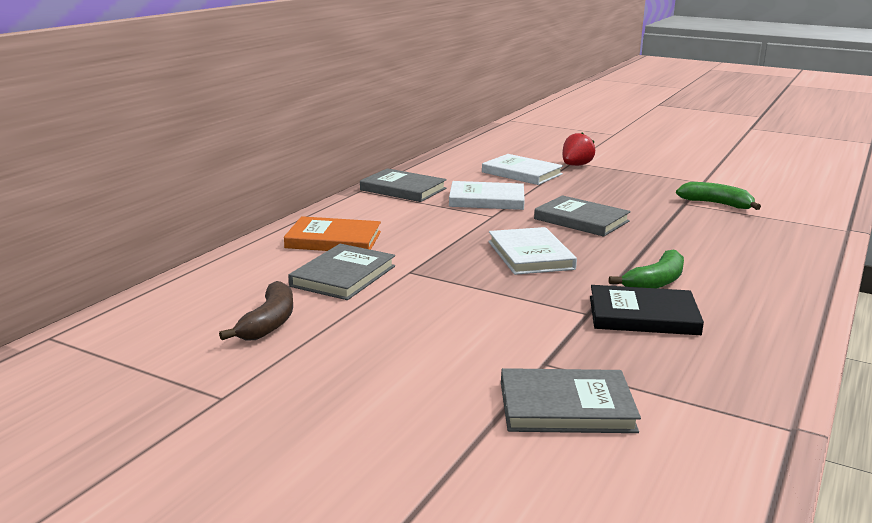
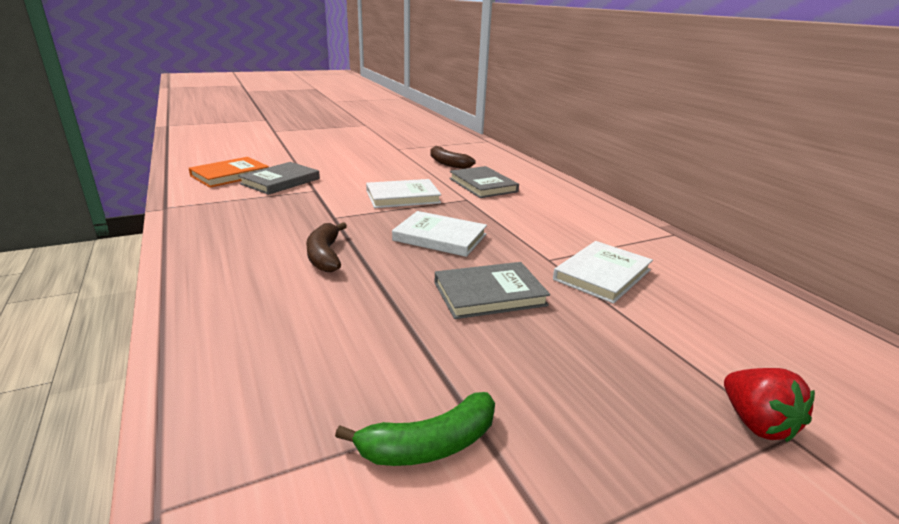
camera: 125 degrees right, 5 degrees up
orange book [284,216,381,251] -> orange book moved to [189,157,269,188]
grey book [360,168,447,202] -> none
white book [482,154,563,185] -> white book moved to [366,179,442,208]
black book [590,285,704,335] -> none
green banana [609,249,684,288] -> brown banana [306,222,347,272]

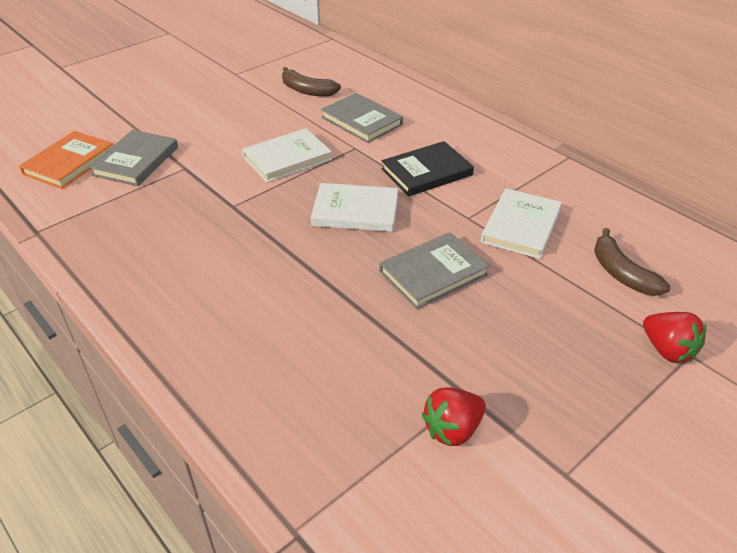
camera: 15 degrees left, 15 degrees up
brown banana [306,222,347,272] -> brown banana moved to [594,228,670,296]
green banana [335,392,495,466] -> red strawberry [422,387,486,446]
none -> black book [381,141,474,196]

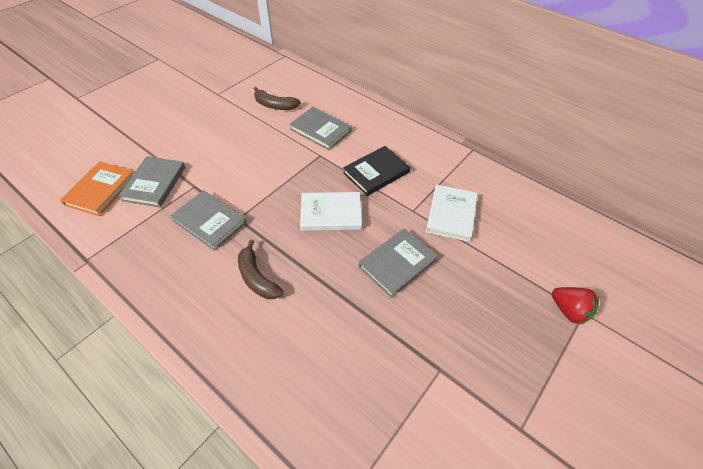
camera: 10 degrees left, 10 degrees up
white book [242,128,332,183] -> none
red strawberry [422,387,486,446] -> none
brown banana [594,228,670,296] -> brown banana moved to [238,239,284,299]
none -> grey book [170,190,247,251]

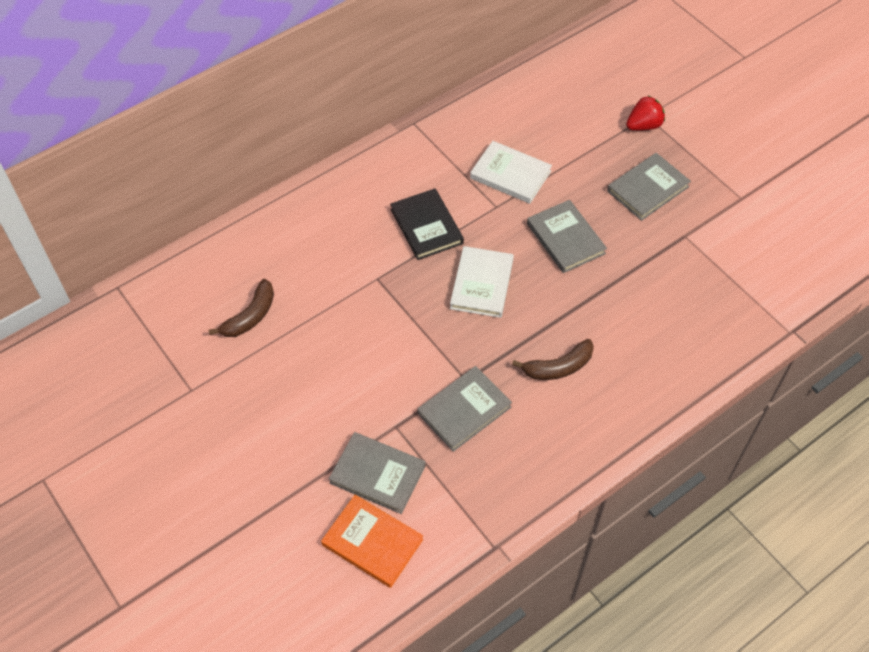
camera: 75 degrees left, 5 degrees up
grey book [289,107,351,150] -> grey book moved to [607,153,691,221]

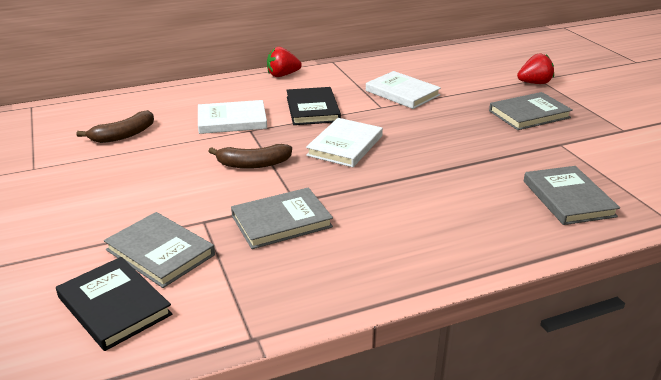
camera: 15 degrees right, 25 degrees down
orange book [321,495,423,588] -> black book [56,257,172,351]
brown banana [512,339,594,380] -> brown banana moved to [208,144,292,169]
grey book [527,200,607,273] -> grey book moved to [524,166,620,225]
none -> white book [198,100,267,134]
none -> red strawberry [267,47,302,77]

